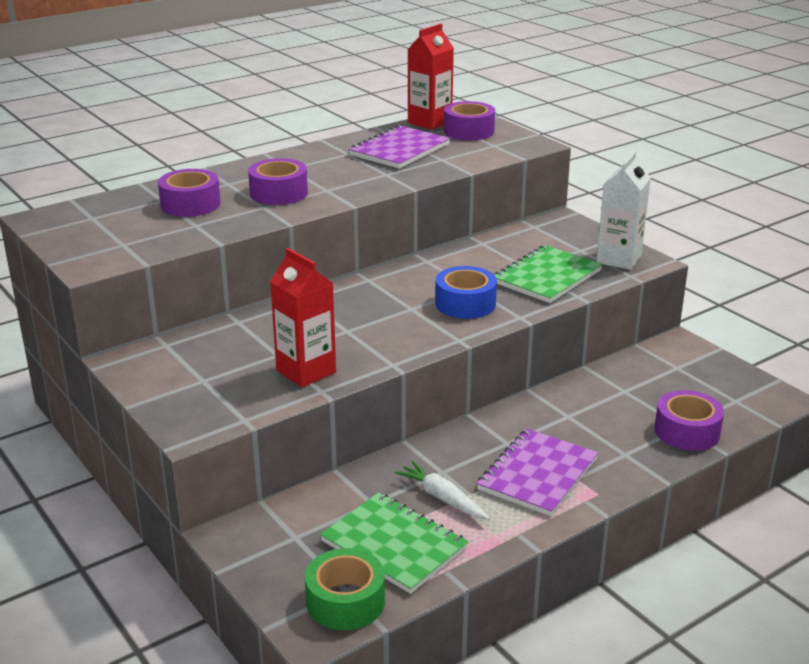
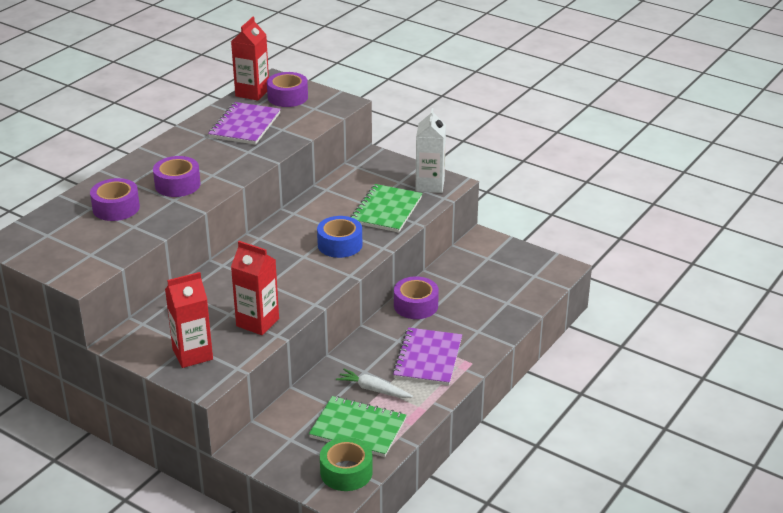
camera: 20 degrees left, 5 degrees up
purple tape [655,390,724,451] -> purple tape moved to [394,276,439,319]
none -> red carton [165,272,213,368]

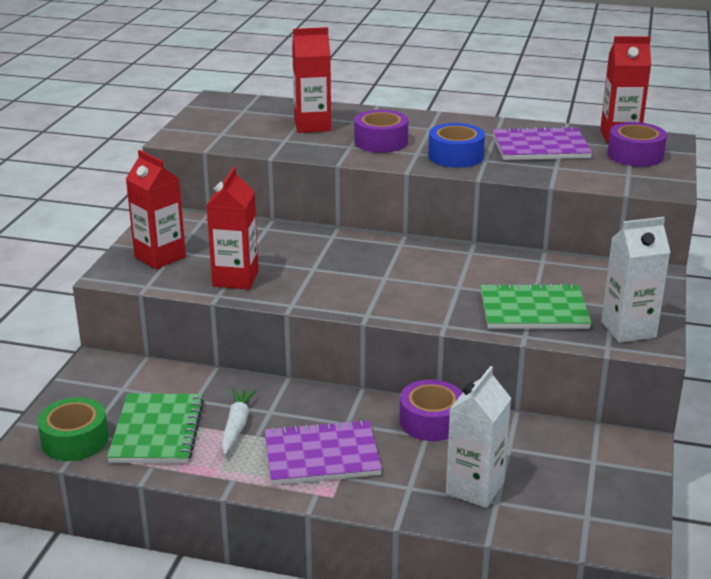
camera: 70 degrees right, 5 degrees down
purple tape [90,178,140,221] -> red carton [292,27,331,133]
blue tape [317,216,362,258] -> blue tape moved to [428,123,485,168]
none -> white carton [446,366,511,508]

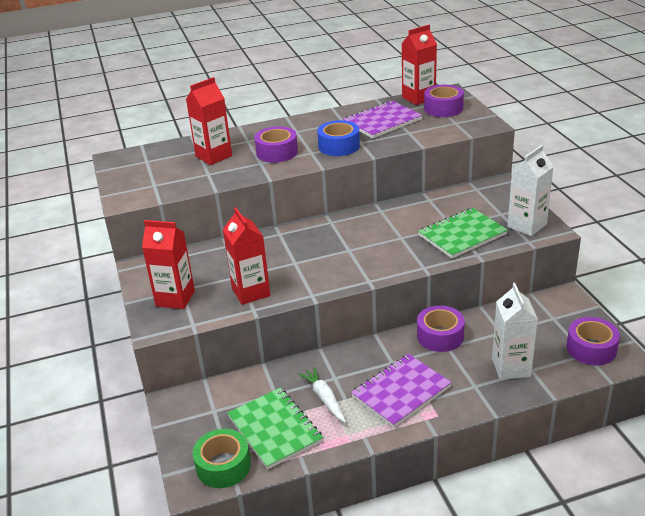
camera: 30 degrees left, 5 degrees up
none -> purple tape [566,317,620,365]

